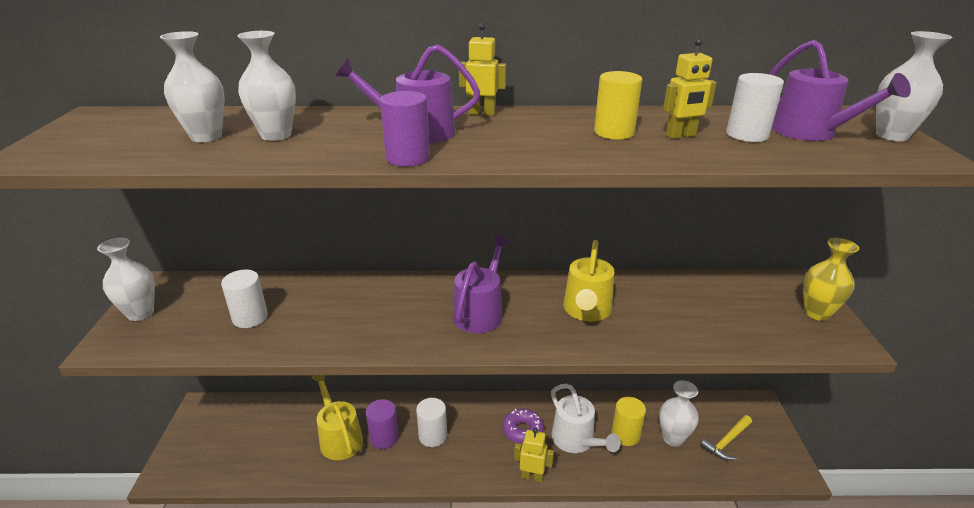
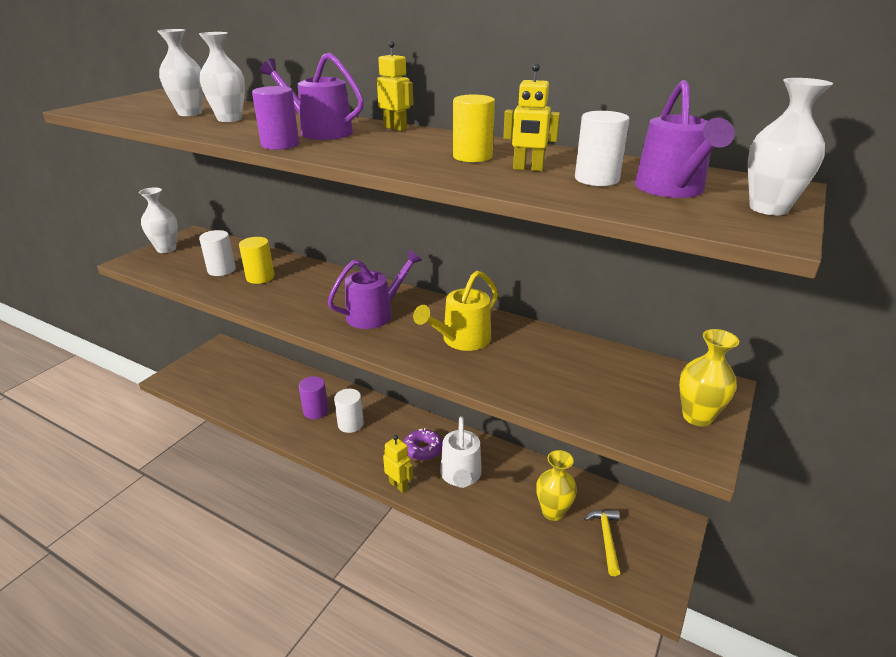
camera: 30 degrees right, 0 degrees up
yellow watering can [311,375,363,460] -> none
yellow cylinder [612,397,646,446] -> yellow cylinder moved to [239,237,274,284]
white vase [659,380,699,447] -> yellow vase [536,450,577,521]
yellow hammer [700,415,752,461] -> yellow hammer turned 105 degrees clockwise [584,510,620,576]

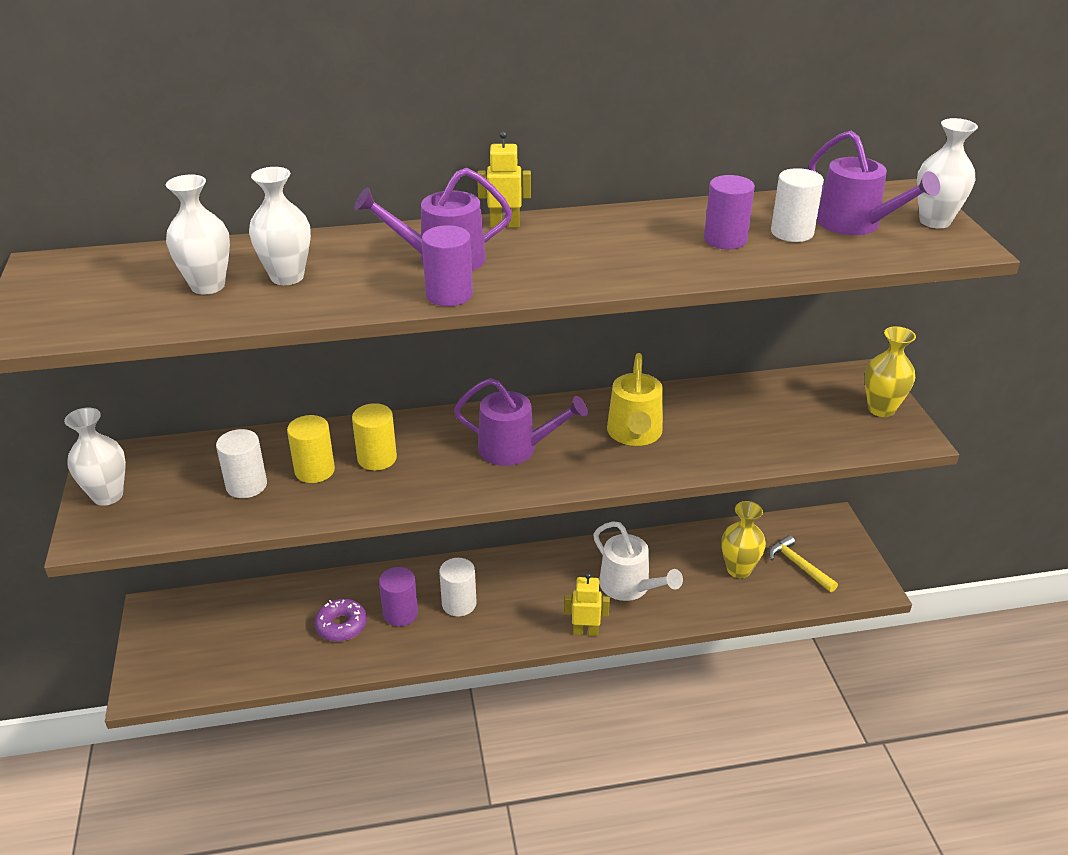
camera: 40 degrees left, 5 degrees up
purple watering can [328,250,422,329] -> purple watering can turned 90 degrees clockwise [454,378,588,466]
purple donut [404,428,443,461] -> purple donut moved to [315,599,367,642]
yellow cylinder [453,95,495,162] -> yellow cylinder moved to [352,403,397,471]
yellow robot [503,63,560,171] -> purple cylinder [704,175,755,249]

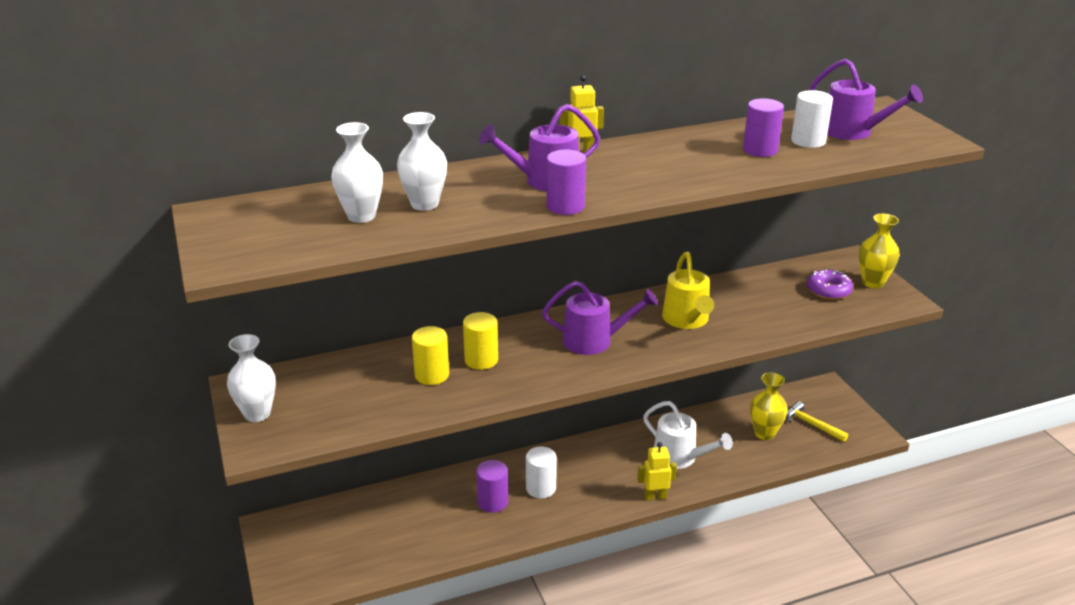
camera: 10 degrees left, 5 degrees down
white cylinder [216,429,267,498] -> none
purple donut [315,599,367,642] -> purple donut moved to [807,269,853,300]
white vase [917,118,978,228] -> none

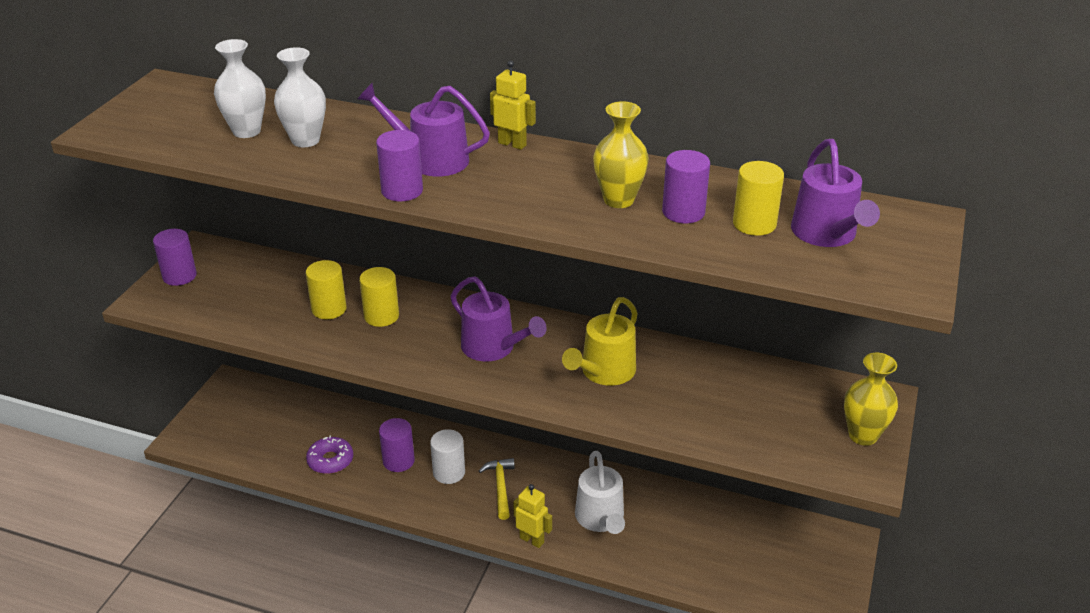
camera: 40 degrees right, 5 degrees up
white vase [227,334,276,422] -> purple cylinder [153,229,197,286]
yellow vase [750,372,788,440] -> yellow vase moved to [593,101,649,208]
yellow hammer [786,401,848,442] -> yellow hammer moved to [479,458,515,520]
white cylinder [791,90,833,148] -> yellow cylinder [733,161,784,236]
purple donut [807,269,853,300] -> purple donut moved to [306,436,353,474]

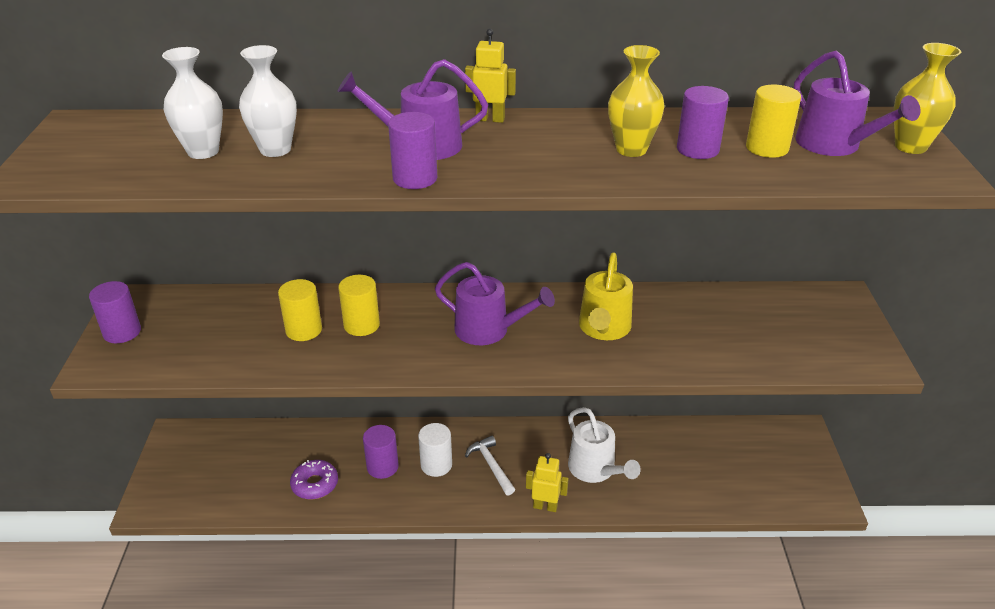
camera: 20 degrees left, 0 degrees up
yellow hammer [479,458,515,520] -> white hammer [465,436,515,496]
yellow vase [844,353,898,446] -> yellow vase moved to [894,43,961,154]

